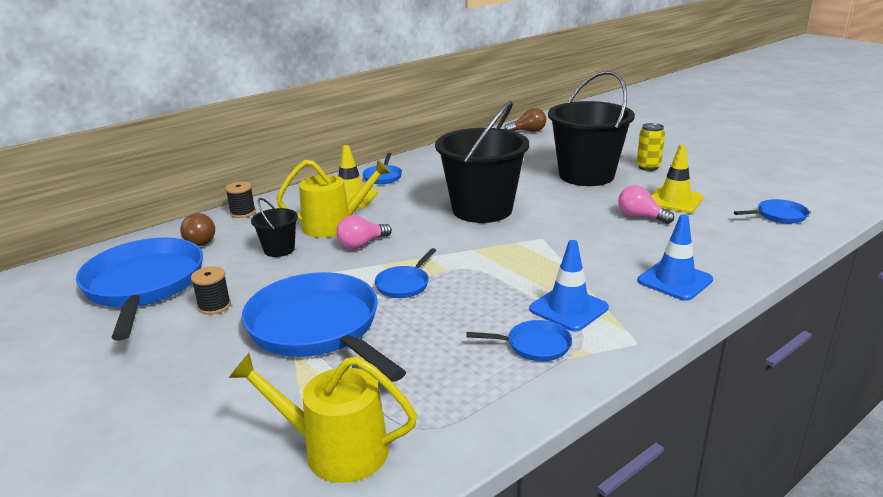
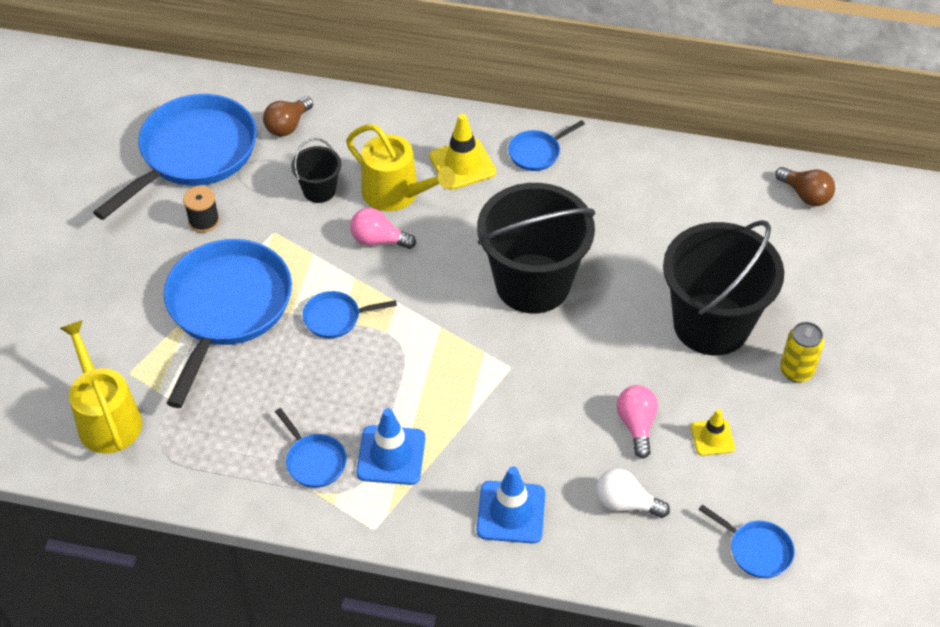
camera: 50 degrees right, 25 degrees up
black spool [225,181,256,218] -> none
yellow traffic cone [651,145,703,213] -> yellow traffic cone [691,409,735,456], size x0.61
none -> white light bulb [596,468,670,518]

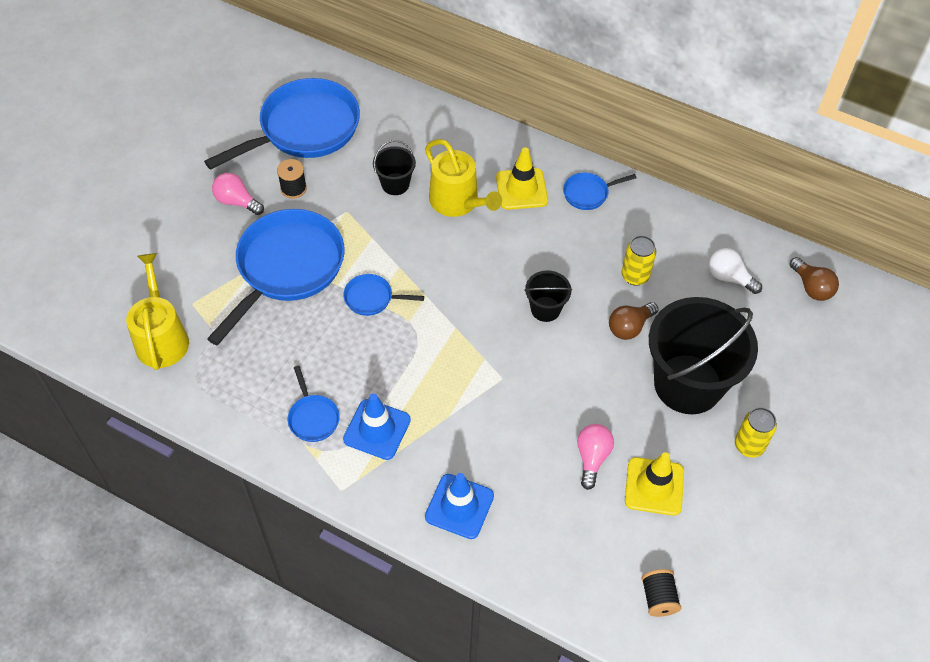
camera: 15 degrees right, 5 degrees up
brown light bulb [263,96,313,136] -> brown light bulb moved to [609,302,658,340]
pink light bulb [350,208,416,249] -> pink light bulb moved to [212,173,264,215]
black bucket [477,183,595,314] -> black bucket [524,270,572,322], size x0.46
white light bulb [596,468,670,518] -> white light bulb moved to [709,248,762,294]
yellow traffic cone [691,409,735,456] -> yellow traffic cone [625,452,684,516], size x1.63
blue pan [698,504,795,578] -> black spool [641,569,681,617]
none -> yellow can [622,235,656,286]

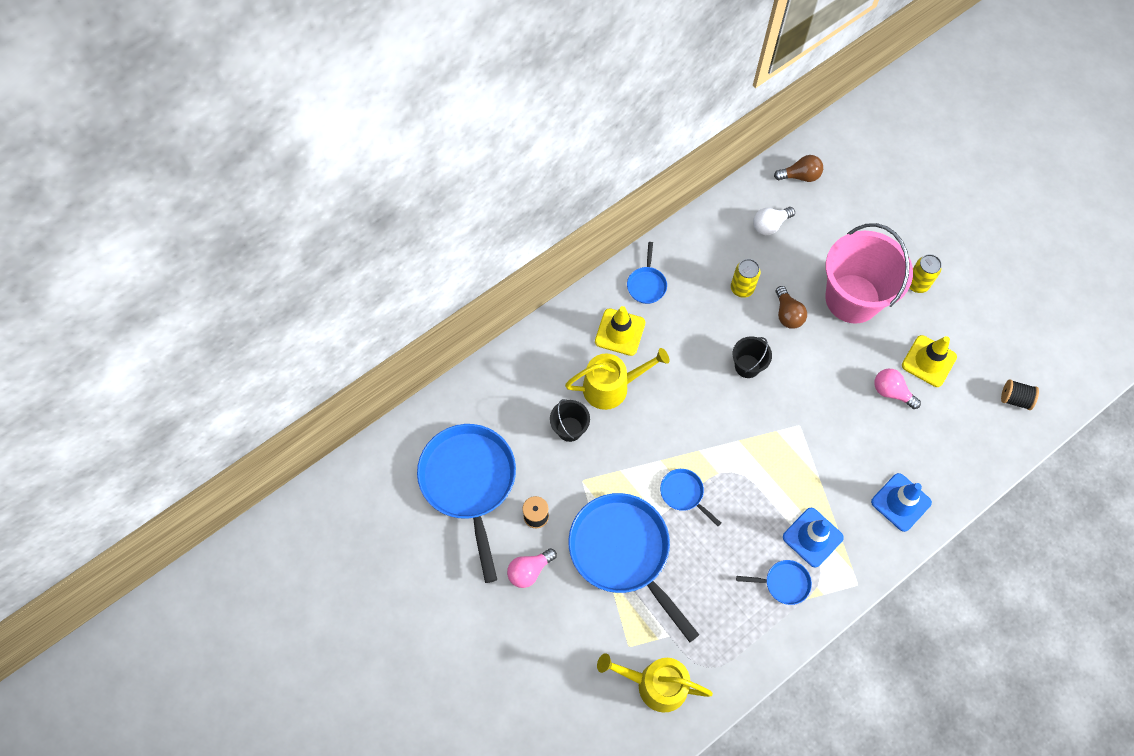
camera: 65 degrees left, 10 degrees up
blue pan [343,274,424,316] -> blue pan turned 105 degrees clockwise [660,469,721,526]
black bucket [649,297,758,414] -> pink bucket [826,223,913,324]

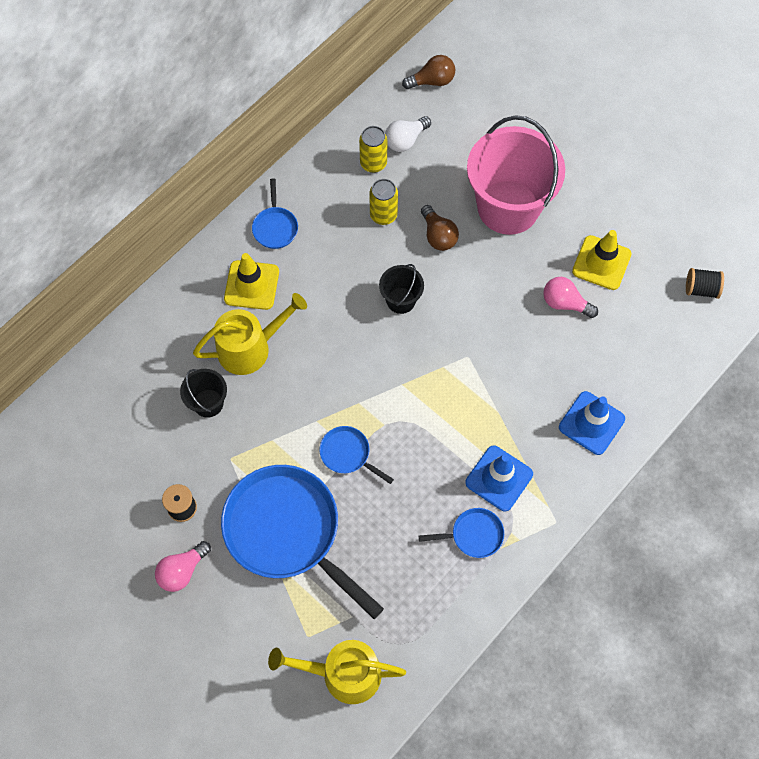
camera: 10 degrees left, 0 degrees up
blue pan [417,424,516,583] -> none
yellow can [910,254,942,293] -> yellow can moved to [359,126,387,173]

